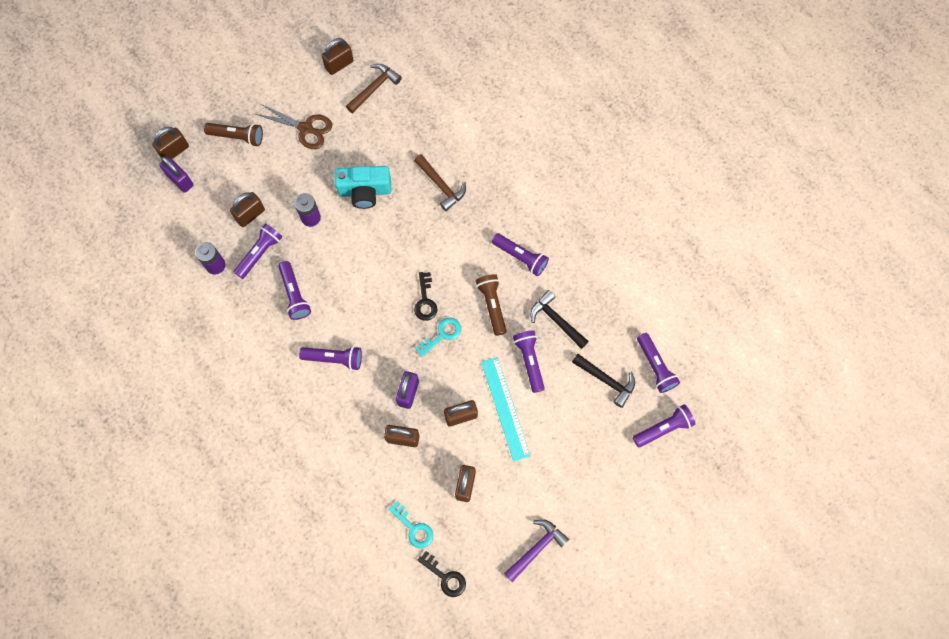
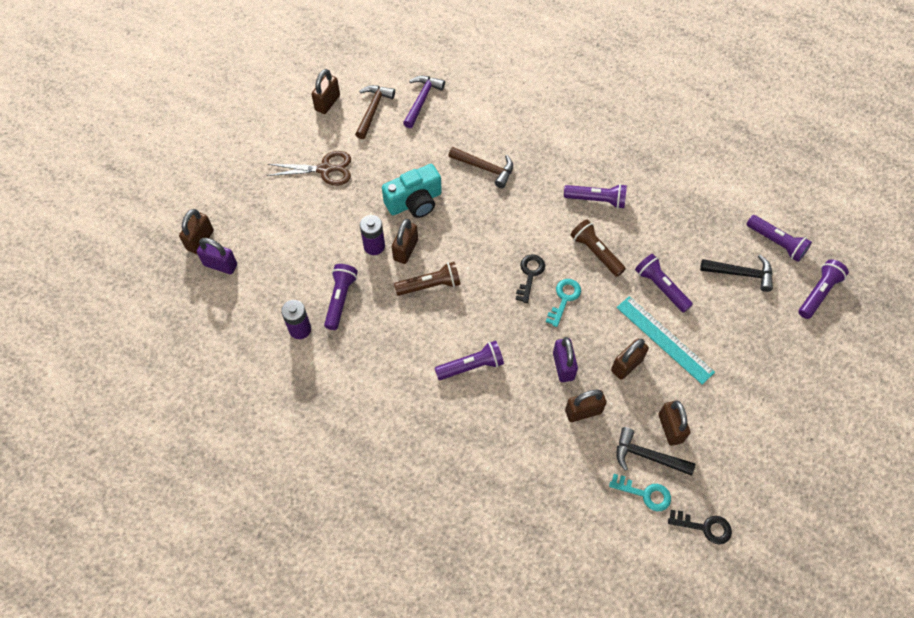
camera: 25 degrees left, 10 degrees down
brown flashlight [204,123,263,146] -> brown flashlight moved to [394,262,461,296]
brown padlock [230,192,265,227] -> brown padlock moved to [392,219,418,264]
purple flashlight [278,261,311,320] -> none
black key [414,272,438,321] -> black key turned 135 degrees counterclockwise [516,255,545,303]
purple hammer [504,519,569,582] -> purple hammer moved to [403,76,445,128]
black hammer [530,290,589,349] -> black hammer moved to [616,427,696,475]

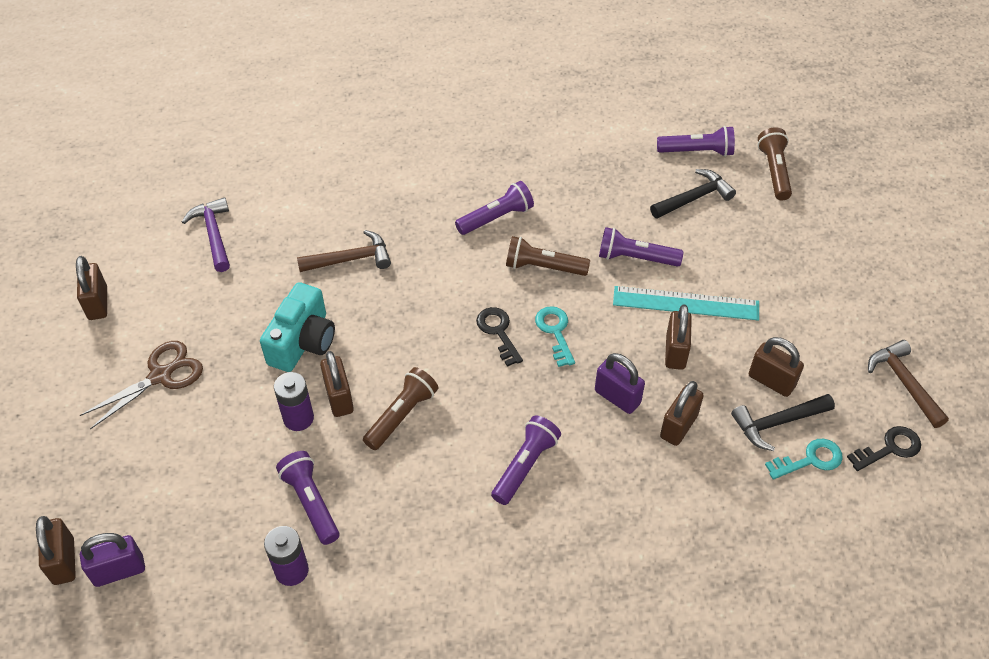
camera: 40 degrees left, 10 degrees down
brown hammer [355,85,395,139] -> brown hammer moved to [868,340,949,428]
purple flashlight [799,259,849,319] -> brown flashlight [758,127,792,200]

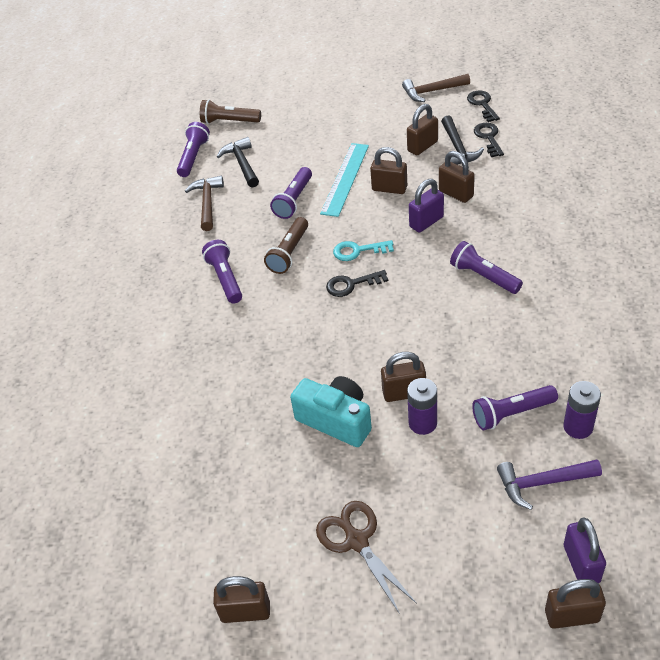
camera: 75 degrees left, 5 degrees down
purple hammer [182,197,230,272] -> purple hammer moved to [497,460,602,510]
brown hammer [297,230,391,272] -> brown hammer moved to [185,176,224,231]
brown flashlight [363,367,438,450] -> none
turquoise key [765,439,843,479] -> black key [474,123,504,157]

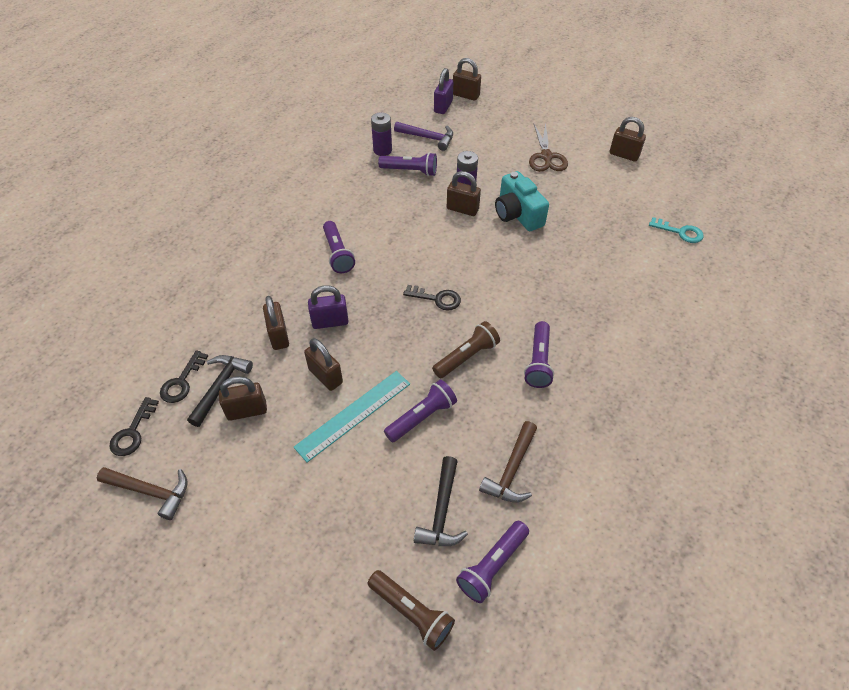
camera: 155 degrees left, 5 degrees up
turquoise key [333,240,394,261] -> turquoise key moved to [649,217,704,243]

